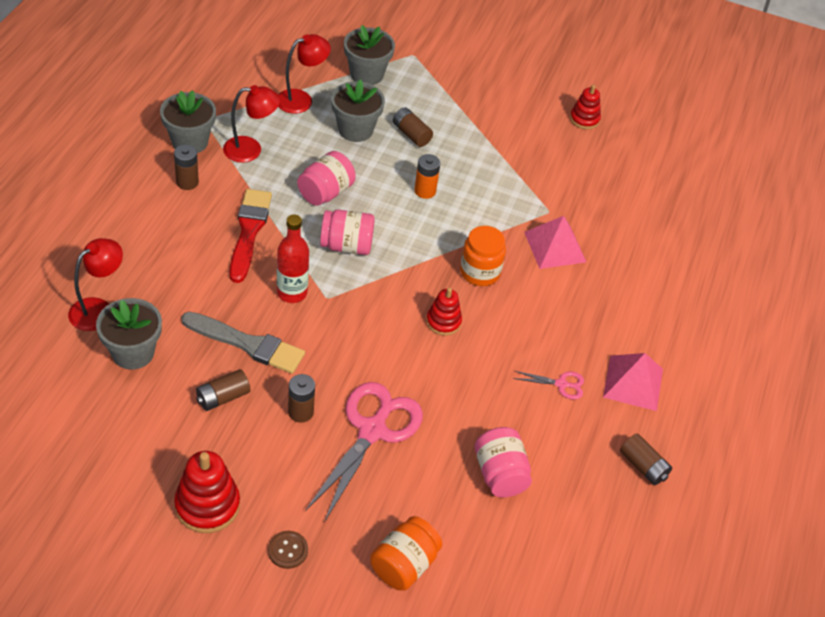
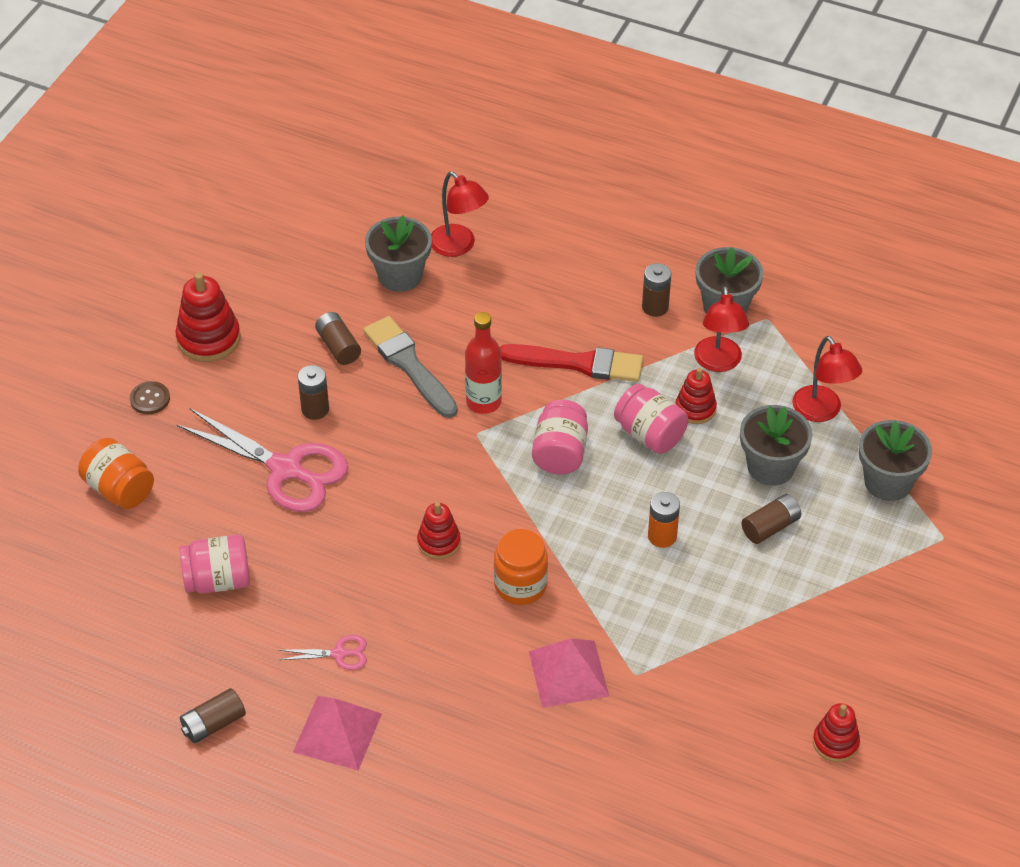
camera: 100 degrees right, 0 degrees up
grey brush [181,312,305,374] -> grey brush turned 120 degrees clockwise [363,316,458,418]
pink scissors [513,371,584,400] -> pink scissors turned 105 degrees counterclockwise [279,635,367,670]
none -> red stacking toy [676,368,717,424]

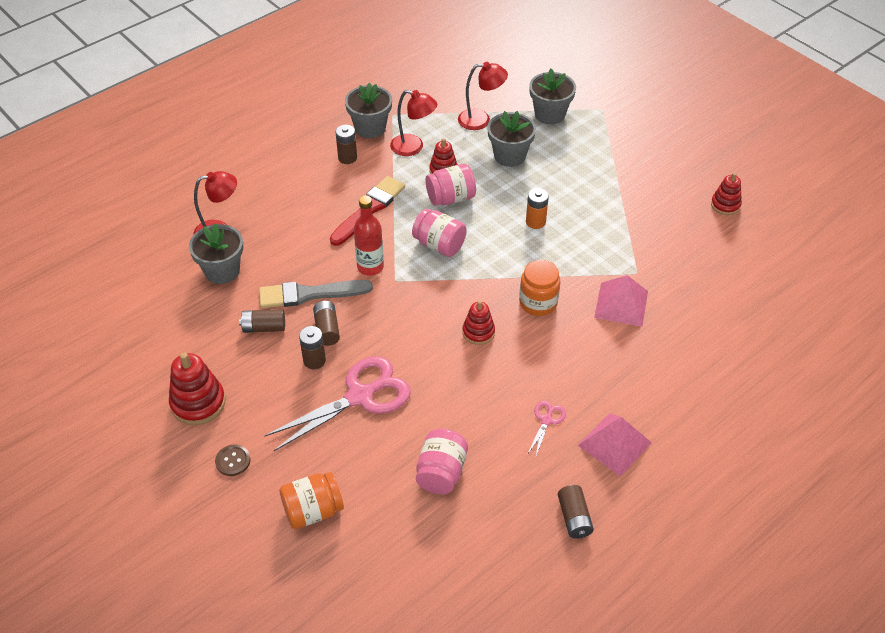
camera: 65 degrees left, 0 degrees up
brown battery [741,494,801,544] -> brown battery moved to [313,301,340,346]

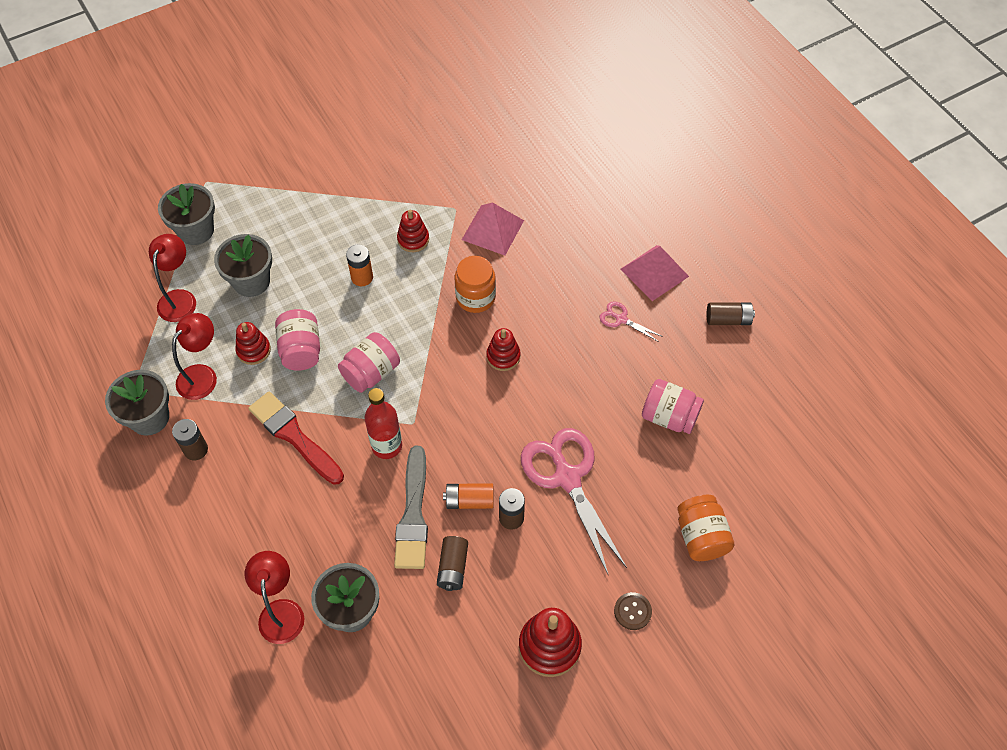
camera: 80 degrees left, 10 degrees up
brown battery [313,301,340,346] -> orange battery [443,483,494,509]
red stacking toy [711,173,742,215] -> red stacking toy moved to [397,209,429,252]

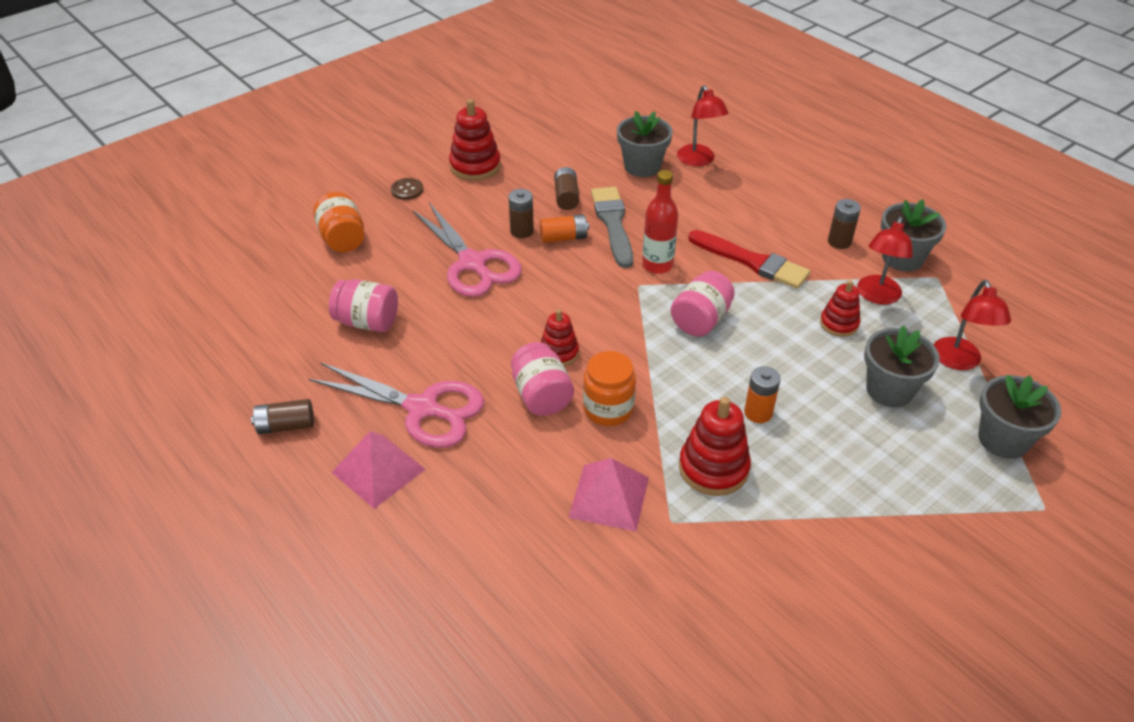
camera: 170 degrees right, 15 degrees down
pink jar [275,309,320,371] -> pink jar moved to [511,342,574,416]
red stacking toy [397,209,429,252] -> red stacking toy [679,397,751,496], size x1.59
pink scissors [599,301,663,342] -> pink scissors [309,362,484,448], size x2.24

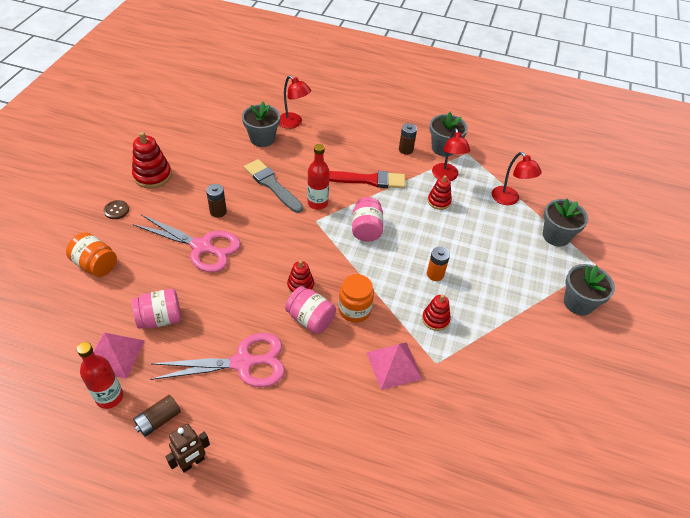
camera: 35 degrees left, 5 degrees up
pink pyramid [332,431,425,509] -> pink pyramid moved to [93,332,145,379]
orange battery [540,214,589,243] -> none
brown battery [554,167,579,210] -> none
red stacking toy [679,397,751,496] -> red stacking toy [422,295,451,331], size x0.63
grey flower pot [864,325,940,407] -> grey flower pot moved to [564,264,615,316]
none -> red bottle [77,342,123,409]
none -> brown robot [166,423,210,473]

